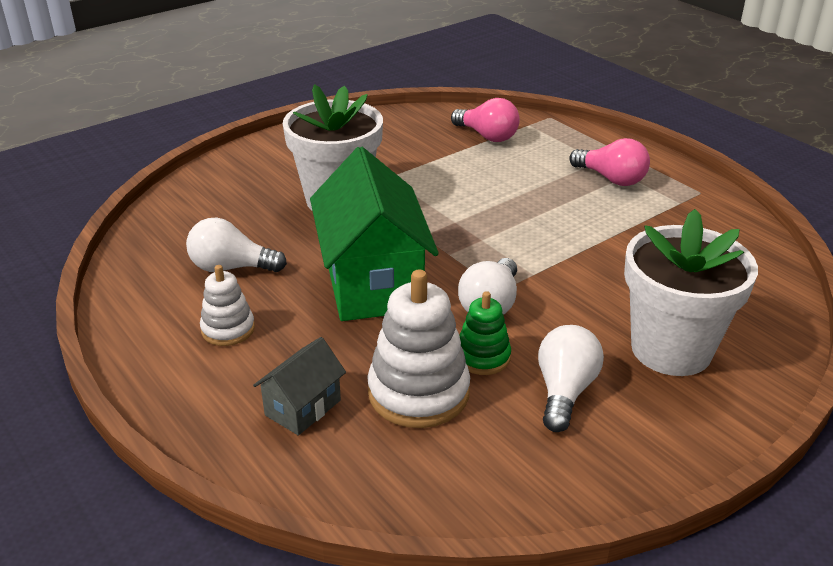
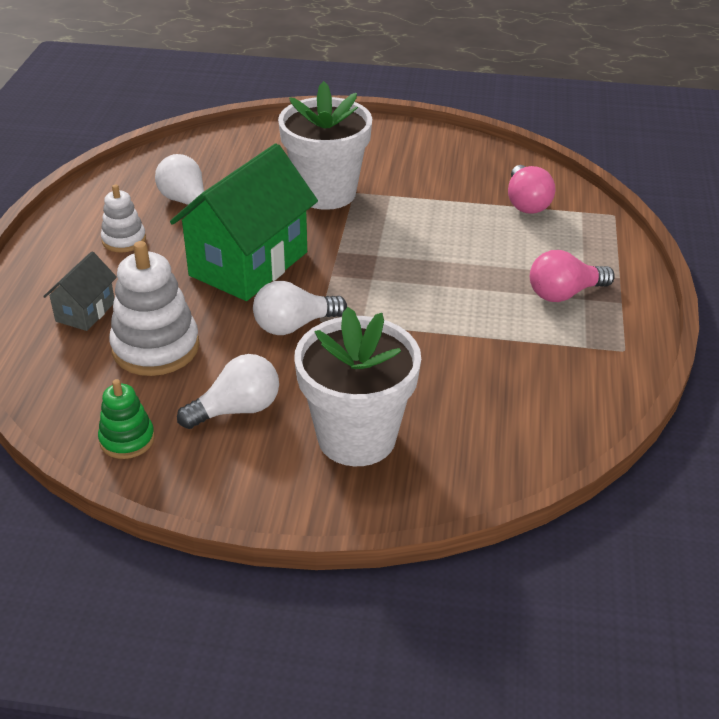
camera: 45 degrees right, 5 degrees up
grey house [253,337,346,436] -> grey house turned 60 degrees counterclockwise [43,251,117,331]
green stacking toy [459,291,511,375] -> green stacking toy moved to [98,379,155,459]
pink light bulb [569,138,650,186] -> pink light bulb turned 75 degrees clockwise [530,250,615,302]

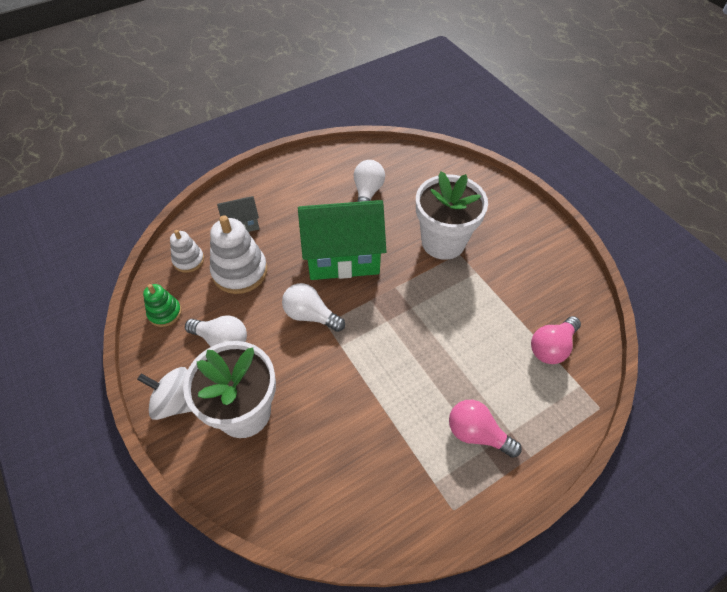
camera: 50 degrees right, 15 degrees up
white stacking toy [101,184,146,252] -> white stacking toy moved to [170,230,204,273]
none -> white spinning top [137,367,192,420]

